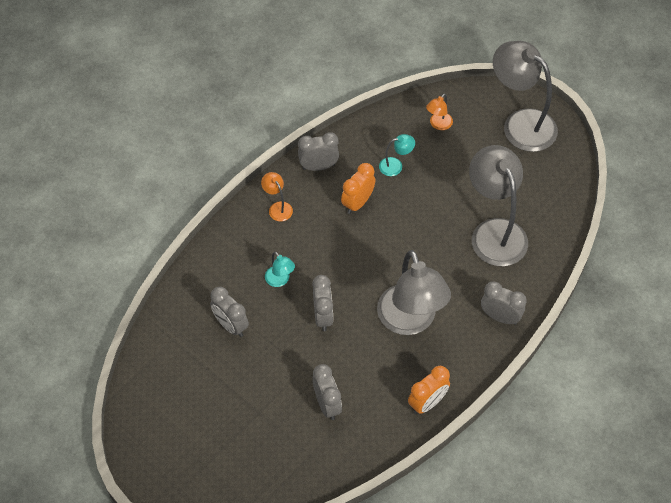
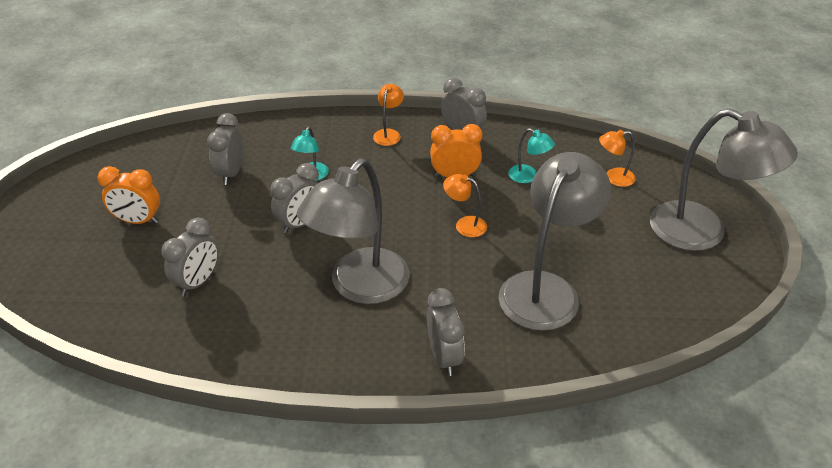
camera: 50 degrees right, 15 degrees down
orange clock [408,366,450,414] -> orange clock moved to [98,166,160,224]
grey lamp [493,41,558,152] -> grey lamp turned 120 degrees clockwise [650,109,798,251]
none -> orange lamp [443,174,487,237]

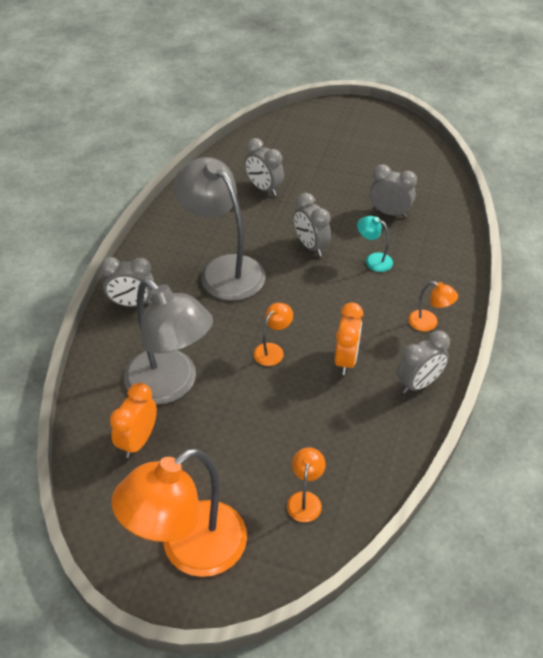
camera: 105 degrees right, 5 degrees up
orange clock [98,166,160,224] -> orange clock moved to [110,383,157,458]
turquoise lamp [508,128,555,183] -> none
grey lamp [650,109,798,251] -> orange lamp [111,448,247,577]

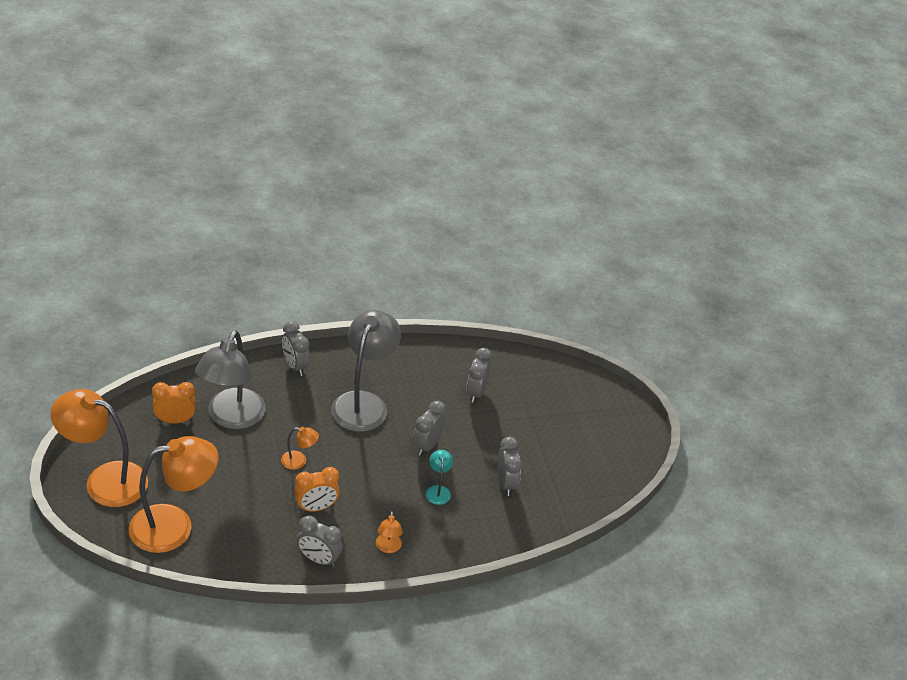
camera: 55 degrees right, 5 degrees down
orange lamp [287,447,326,522] -> orange lamp [129,436,219,553], size x2.33

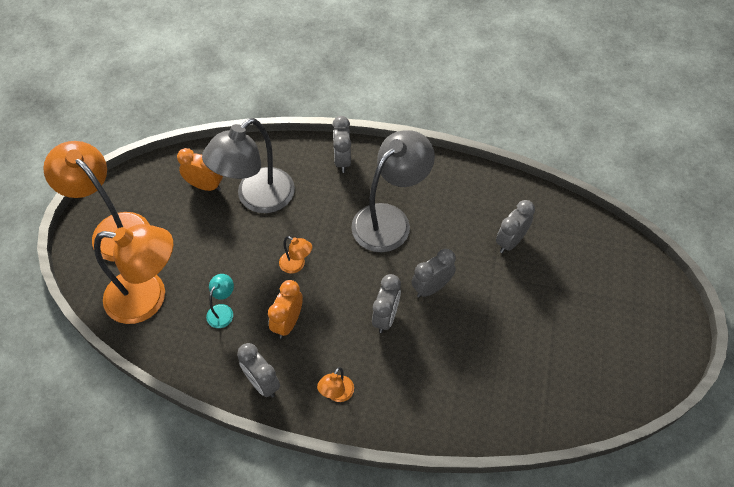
camera: 30 degrees right, 15 degrees up
orange clock [294,467,340,512] -> orange clock turned 105 degrees clockwise [268,280,303,338]
turquoise lamp [426,450,453,505] -> turquoise lamp moved to [206,274,234,328]
grey clock [497,437,522,496] -> grey clock moved to [372,274,401,333]

